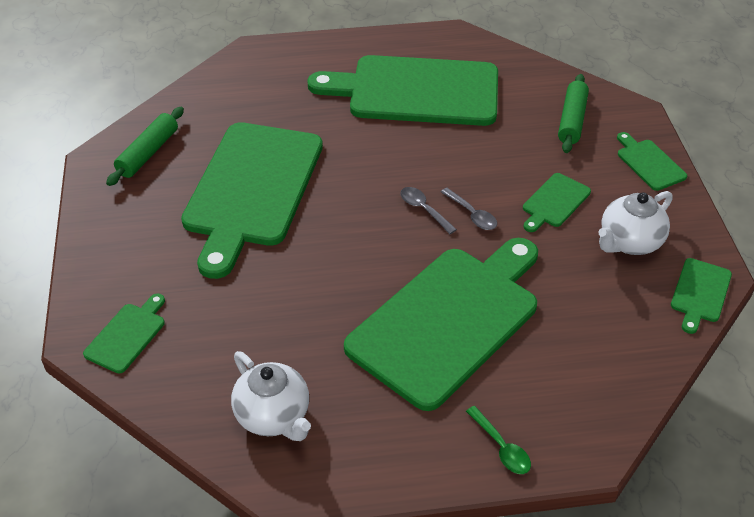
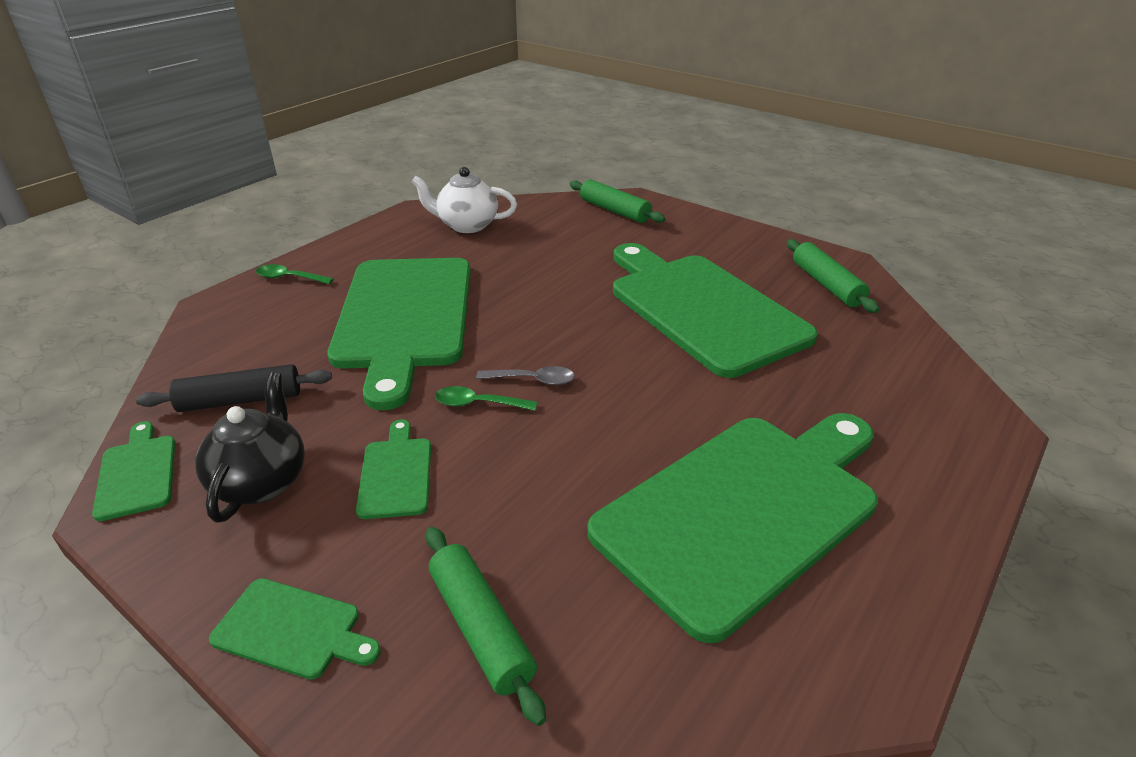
camera: 135 degrees right, 10 degrees down
green cutting board [83,293,165,374] -> green rolling pin [569,179,665,223]
grey spoon [441,188,497,230] -> green spoon [435,386,537,411]
white teapot [598,191,673,255] -> black teapot [195,372,305,523]
none -> black rolling pin [136,364,332,412]

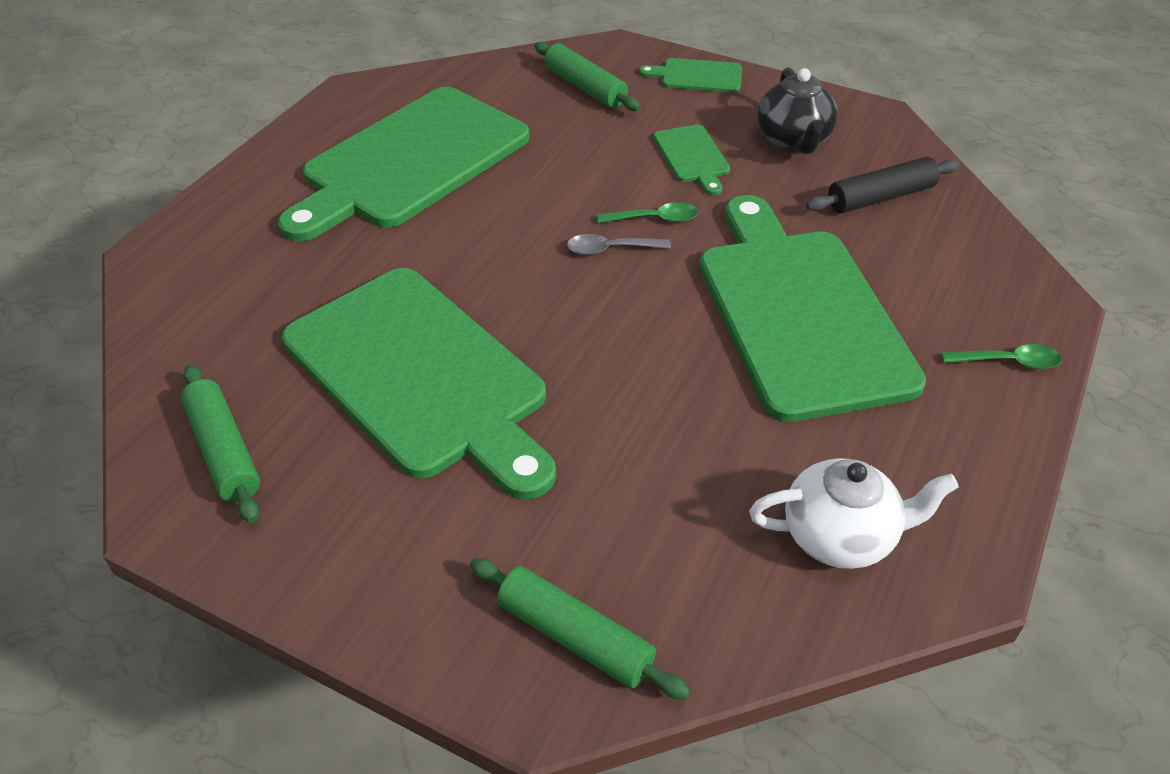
camera: 170 degrees right, 10 degrees up
green cutting board [92,421,175,521] -> none

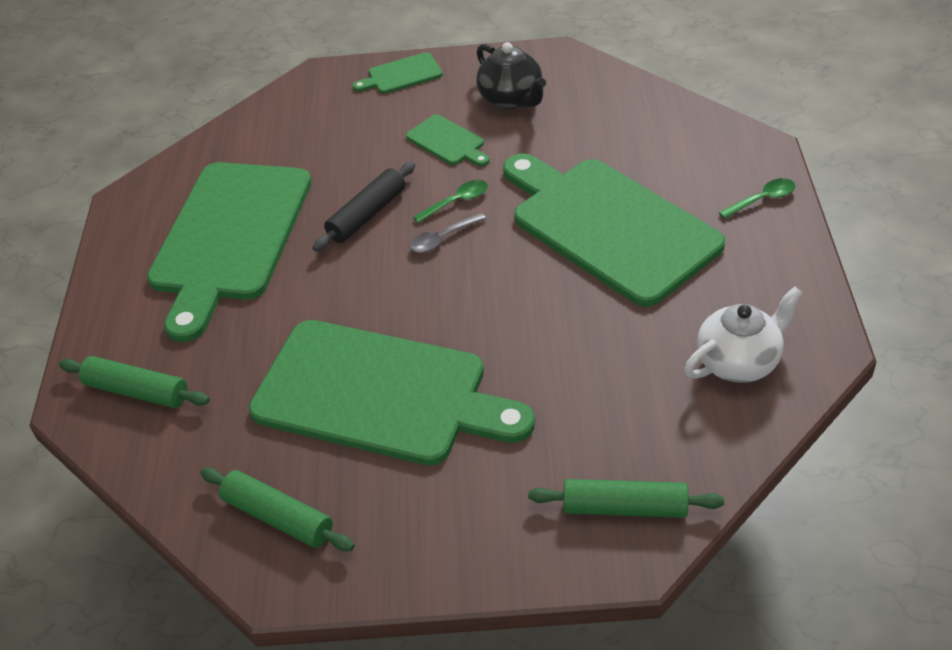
camera: 25 degrees left, 0 degrees up
green rolling pin [534,42,641,111] -> green rolling pin moved to [59,356,210,408]
black rolling pin [806,157,959,213] -> black rolling pin moved to [312,161,415,252]

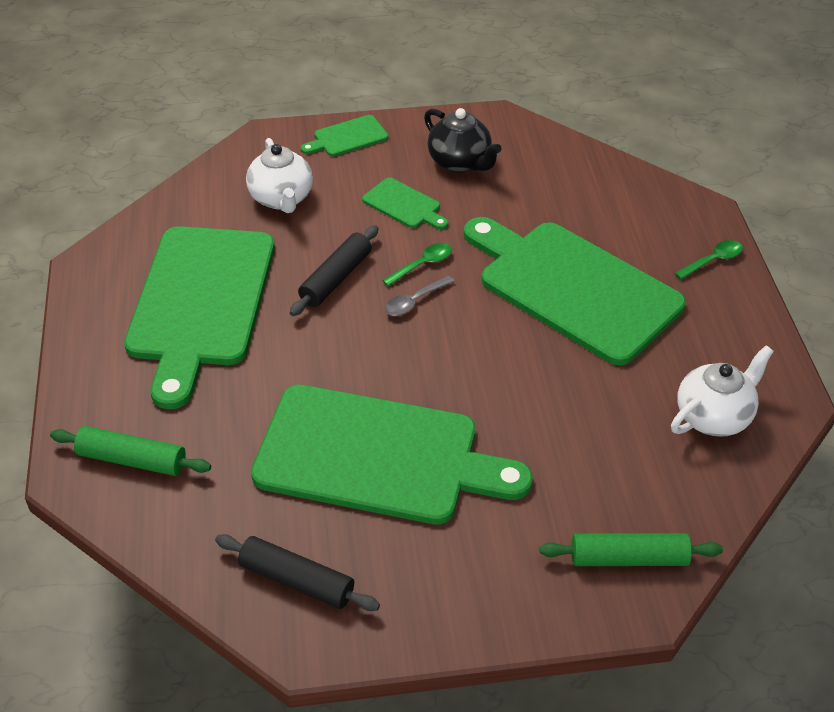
camera: 10 degrees left, 0 degrees up
green rolling pin [201,468,355,551] -> black rolling pin [215,534,380,611]
none -> white teapot [246,138,313,213]

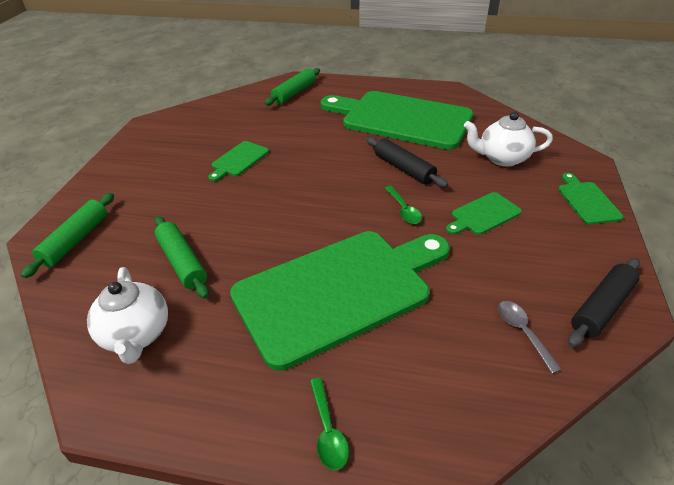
camera: 110 degrees right, 5 degrees down
black rolling pin [215,534,380,611] -> black rolling pin moved to [568,258,640,347]
green cutting board [251,385,533,525] -> green cutting board [208,141,269,181], size x0.42
grey spoon [385,276,455,316] -> grey spoon moved to [498,301,562,374]
black teapot [424,108,501,173] -> none
none -> green rolling pin [154,216,209,299]

